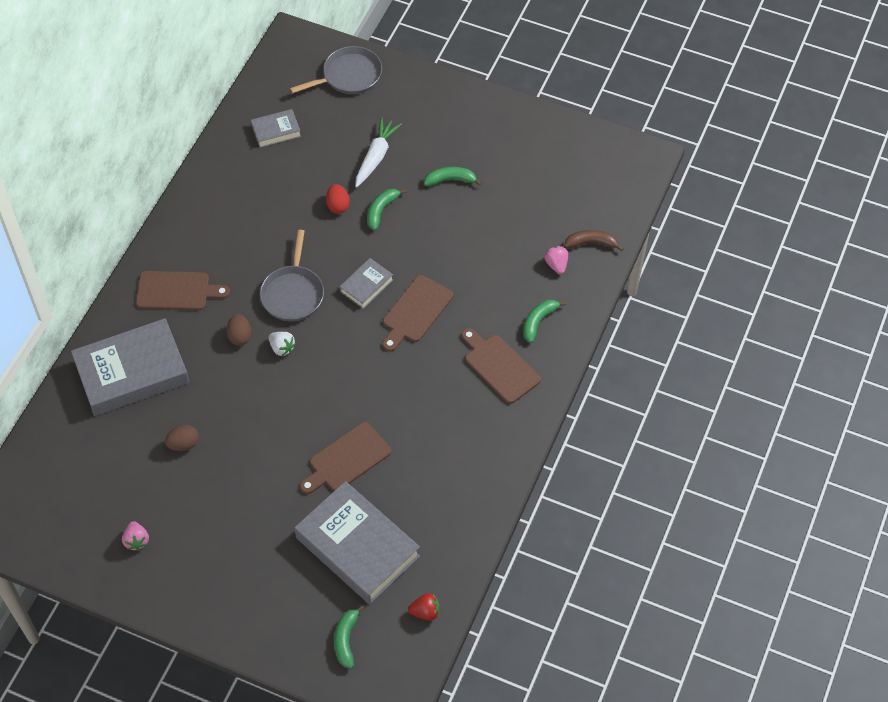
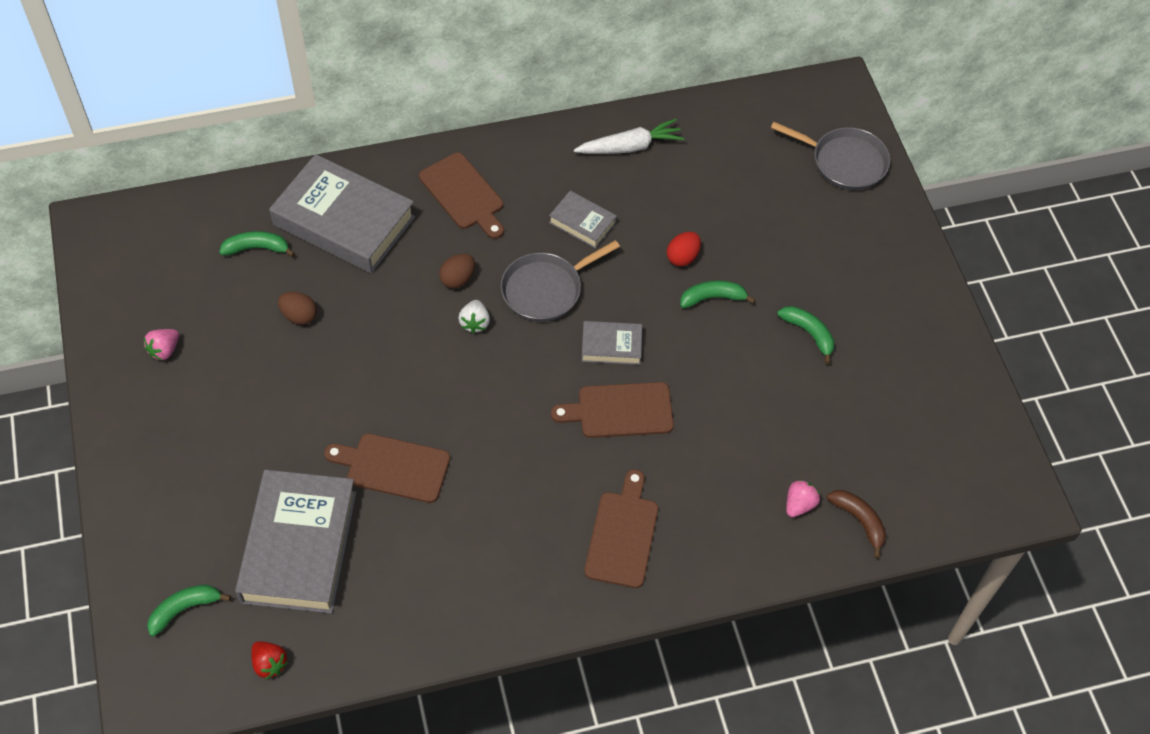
camera: 50 degrees right, 0 degrees up
grey book [251,109,301,148] -> grey book moved to [549,191,617,249]
white carrot [355,117,402,188] -> white carrot moved to [574,119,684,154]
green banana [523,300,566,343] -> green banana moved to [219,231,295,257]

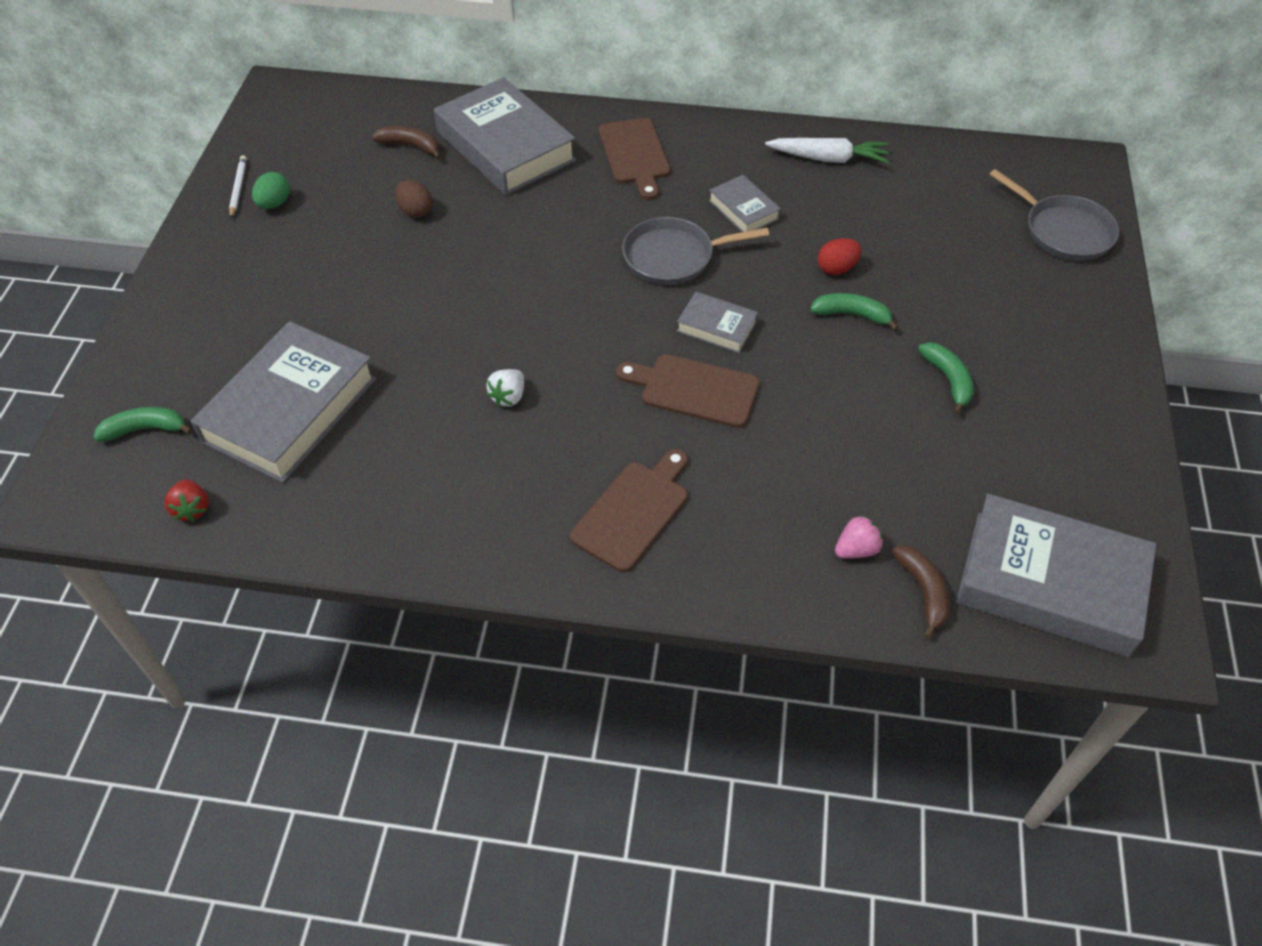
camera: 25 degrees right, 5 degrees down
pink strawberry [144,329,179,360] -> green egg [252,172,290,209]
green banana [219,231,295,257] -> brown banana [372,126,441,160]
brown cutting board [324,433,450,503] -> none
brown egg [439,254,475,289] -> none
white strawberry [458,300,490,334] -> white strawberry moved to [486,369,524,407]
none -> white pencil [229,156,247,218]
none -> grey book [956,494,1156,657]

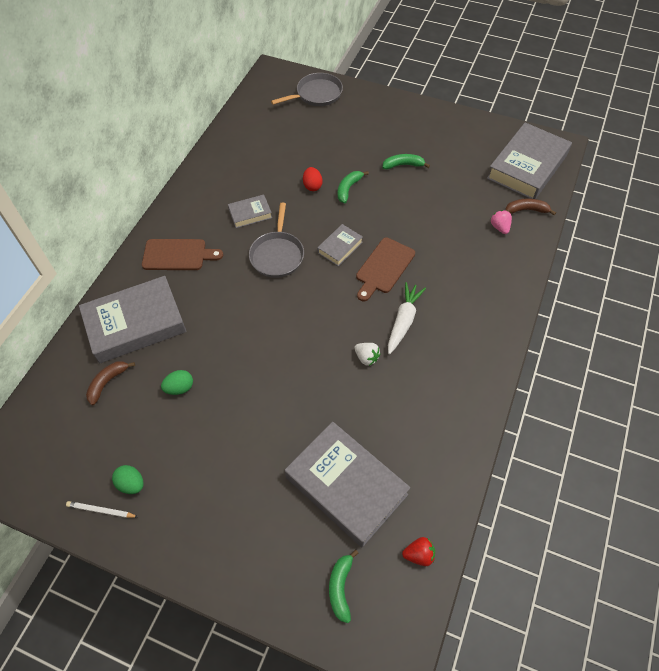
camera: 75 degrees left, 5 degrees up
brown egg [395,180,433,218] -> green egg [161,370,193,395]
brown cutting board [570,449,688,572] -> none
white carrot [765,138,889,163] -> white carrot moved to [388,282,426,355]

